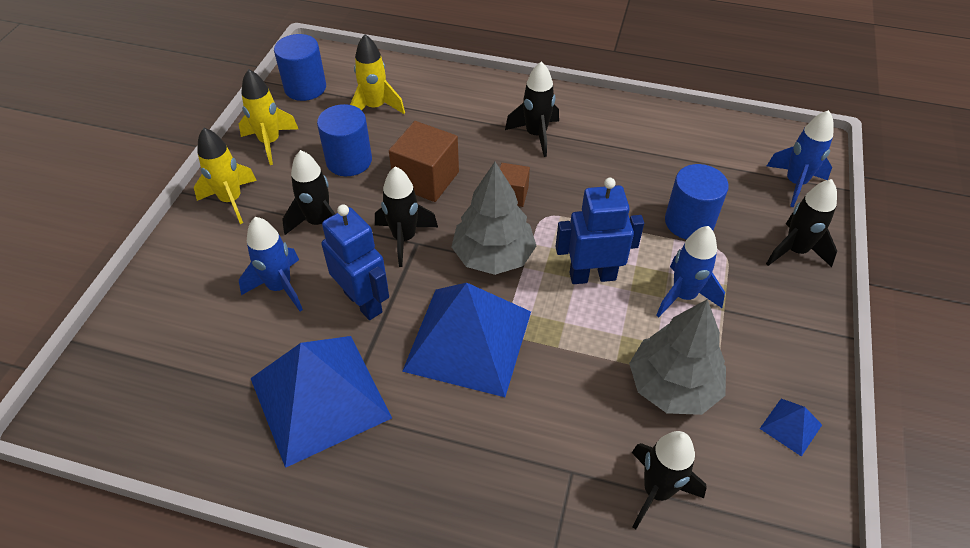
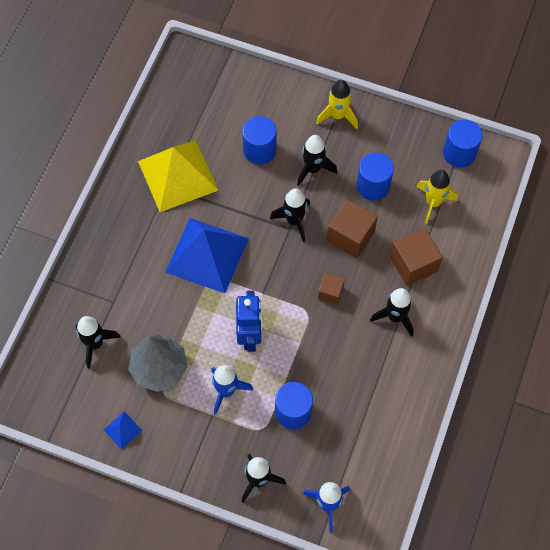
camera: 95 degrees right, 15 degrees up
yellow rocket [239,69,298,165] -> none
blue rocket [239,217,303,311] -> blue cylinder [242,116,277,164]
blue pyramid [250,336,392,468] -> yellow pyramid [138,140,218,212]
blue robot [321,205,389,320] -> none
grey tree [451,162,536,275] -> none
none -> brown cube [390,228,443,286]

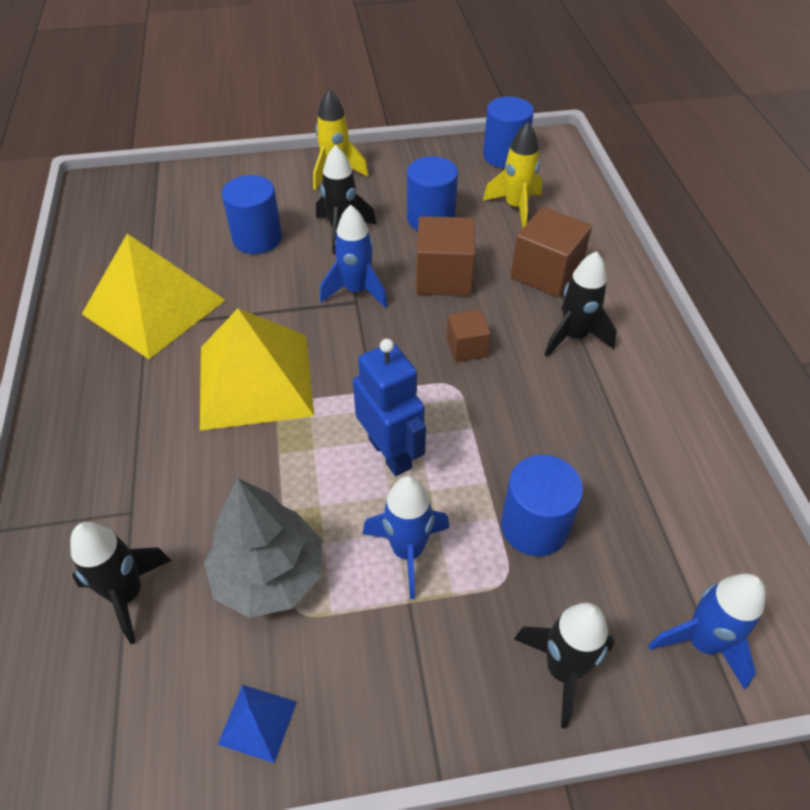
camera: 30 degrees left, 15 degrees down
blue pyramid [165,218,249,294] -> yellow pyramid [200,308,314,431]
black rocket [270,188,310,242] -> blue rocket [320,205,388,309]

